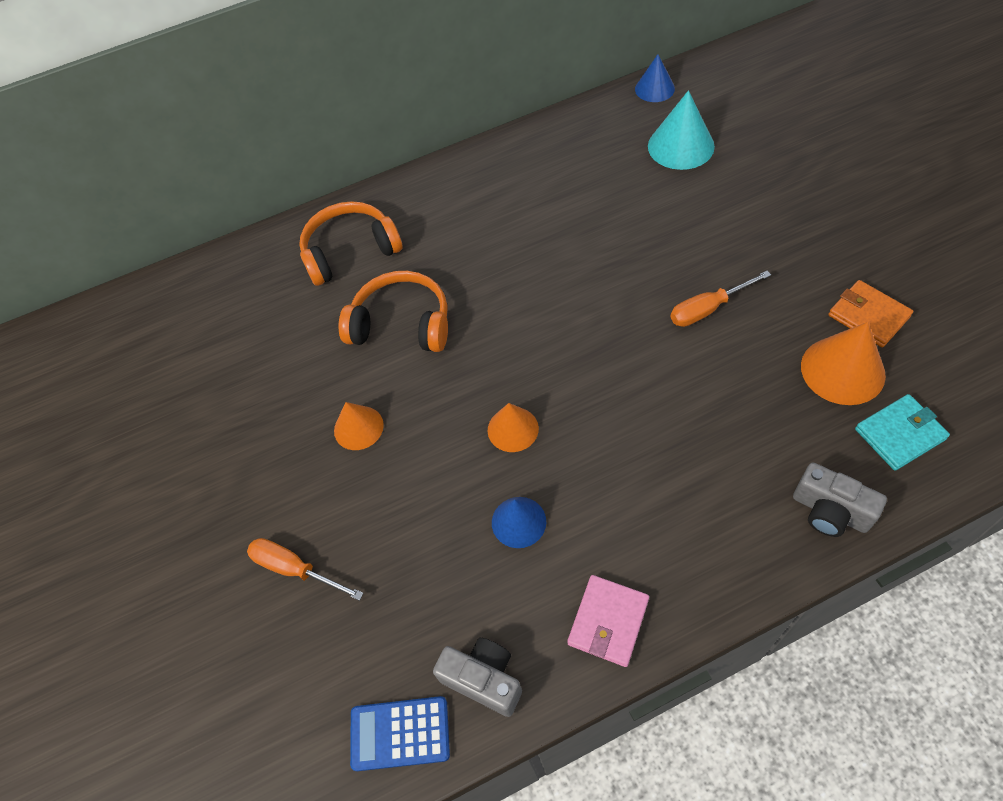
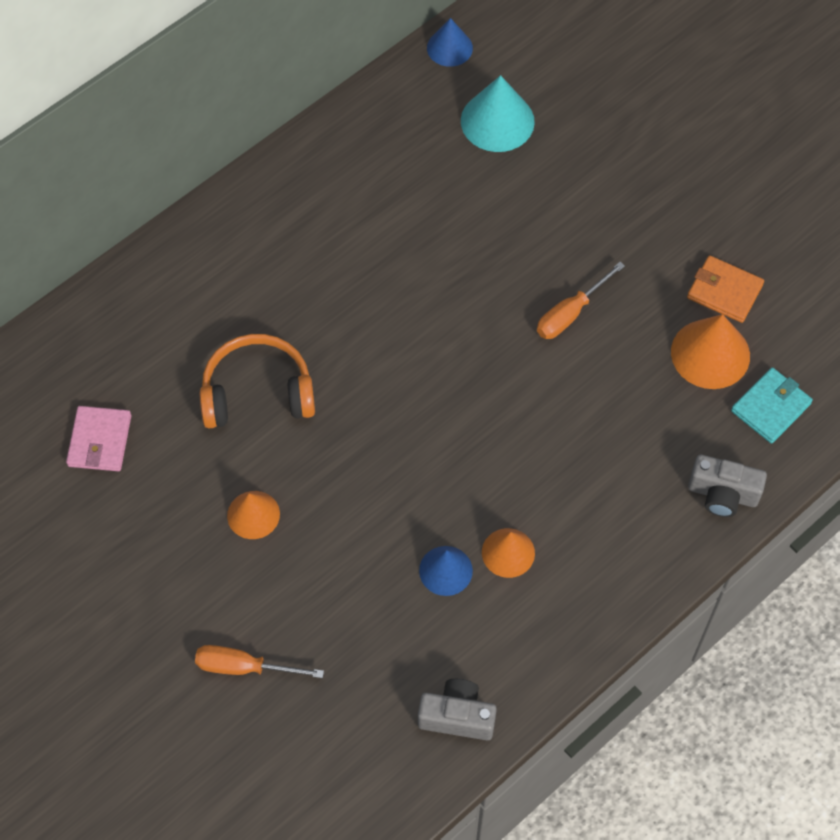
camera: 25 degrees left, 5 degrees up
orange headphones [299,201,403,286] -> none
blue calculator [350,696,450,771] -> none
orange cone [488,403,539,452] -> orange cone moved to [482,528,535,578]
pink wallet [567,575,649,667] -> pink wallet moved to [66,406,131,471]

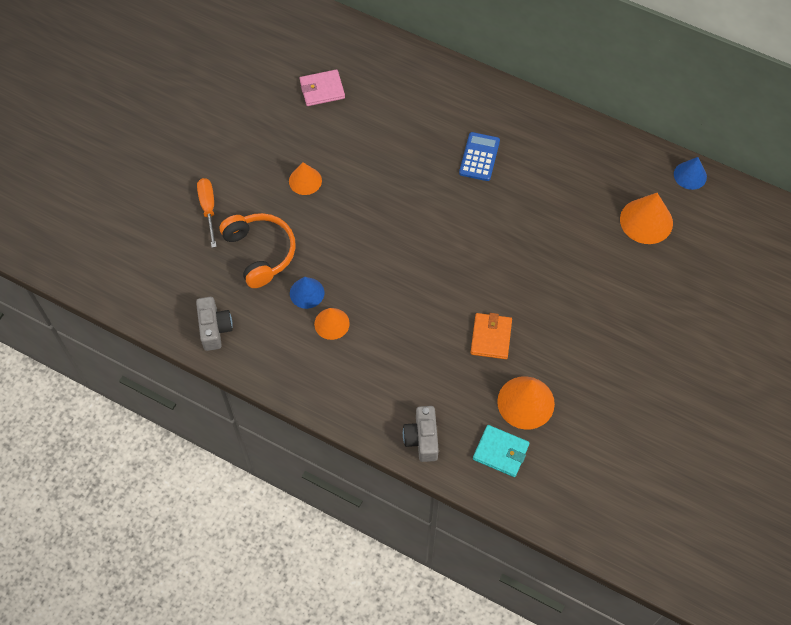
camera: 70 degrees right, 0 degrees up
orange headphones [200,334,315,428] -> orange headphones moved to [220,213,296,288]
turquoise cone [461,75,535,152] -> orange cone [620,193,673,244]
orange screwdriver [537,262,625,339] -> none
orange wallet [687,255,764,323] -> orange wallet moved to [470,313,512,359]
none -> blue calculator [459,132,500,181]

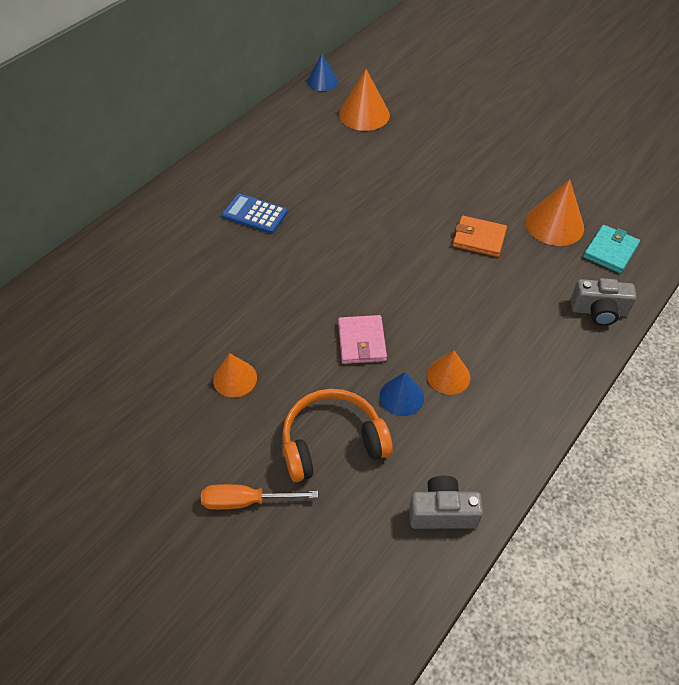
camera: 80 degrees left, 10 degrees down
pink wallet [300,69,345,106] -> pink wallet moved to [338,315,387,364]

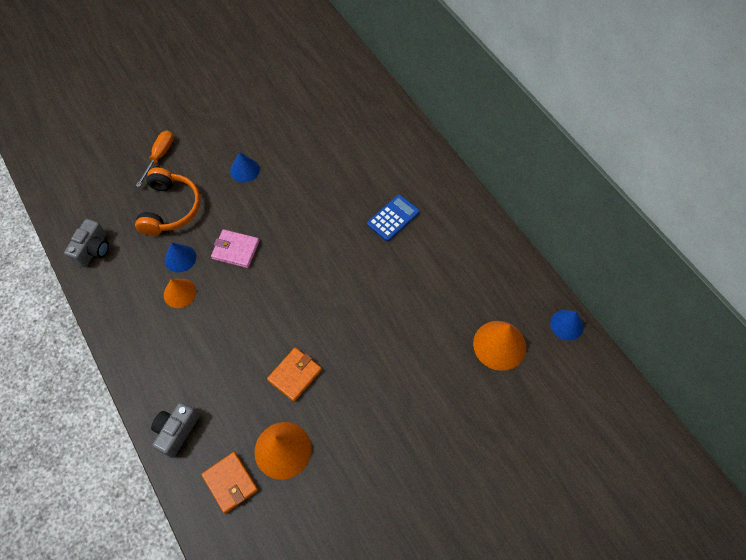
camera: 110 degrees right, 10 degrees up
orange cone [213,353,257,398] -> blue cone [230,152,260,183]
turquoise wallet [583,225,640,273] -> orange wallet [201,452,258,514]

